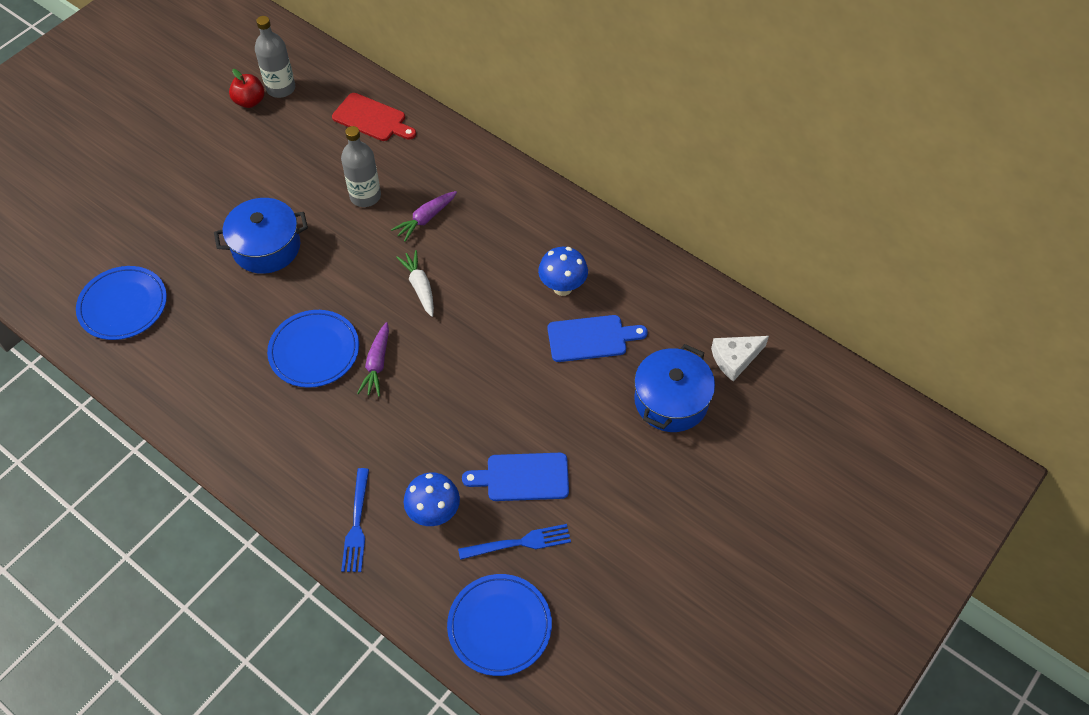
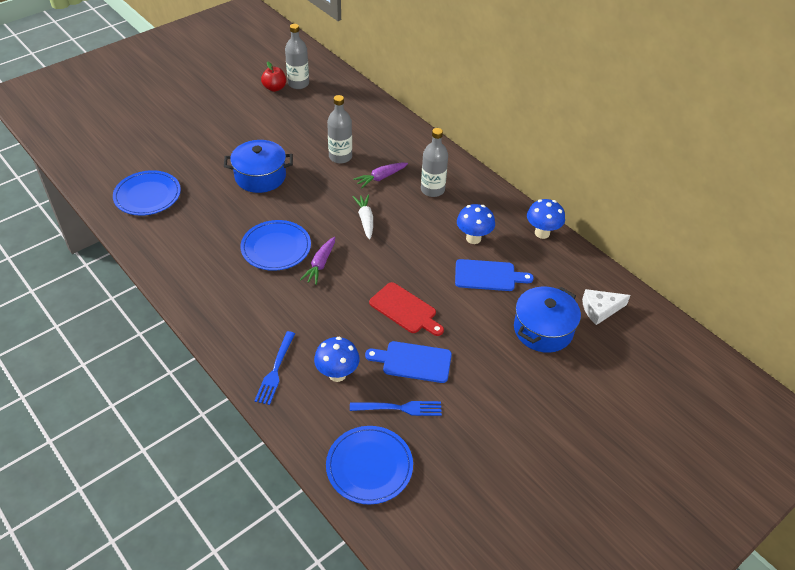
camera: 10 degrees right, 10 degrees down
red cutting board [332,93,416,141] -> red cutting board moved to [369,282,444,336]
none -> grey bottle [421,128,448,197]
none -> blue mushroom [527,199,565,239]

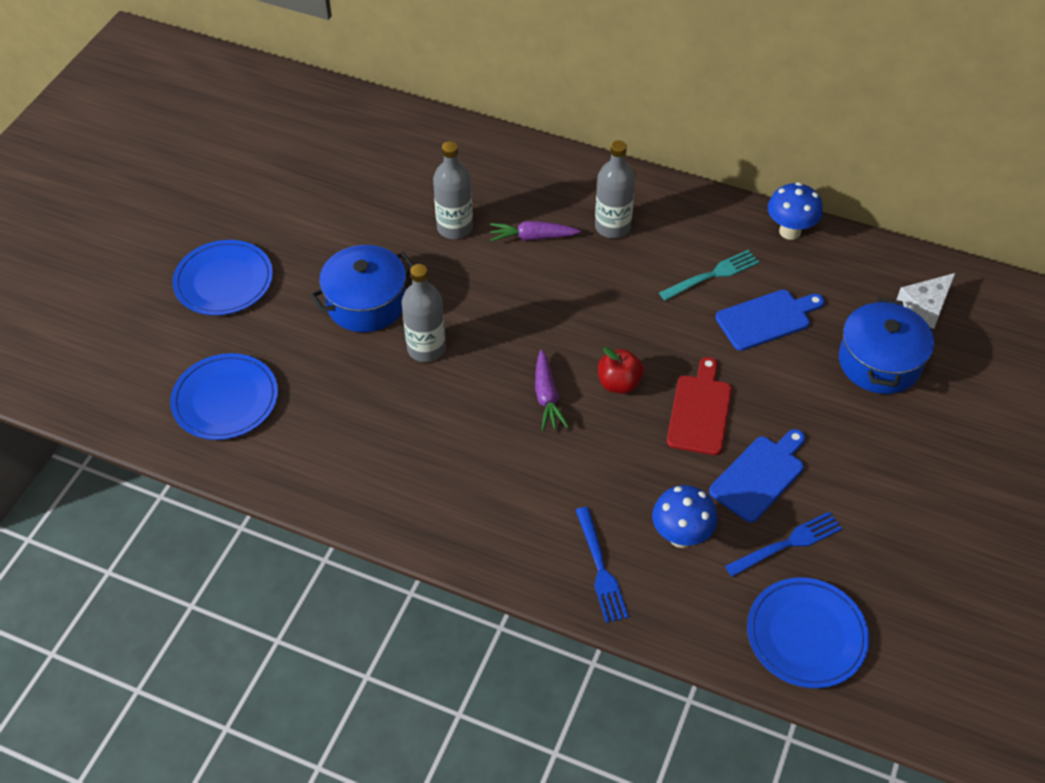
camera: 25 degrees left, 5 degrees up
blue plate [240,220,311,271] -> blue plate moved to [173,240,273,315]
red apple [261,61,286,92] -> red apple moved to [598,347,644,394]
grey bottle [285,24,309,89] -> grey bottle moved to [402,264,446,362]
purple carrot [353,163,408,188] -> purple carrot turned 60 degrees clockwise [490,221,581,242]
white carrot [353,195,373,239] -> none
blue cutting board [365,341,452,383] -> blue cutting board turned 150 degrees clockwise [709,429,805,522]
red cutting board [369,282,444,336] -> red cutting board turned 90 degrees counterclockwise [667,357,732,455]
blue mushroom [457,204,495,244] -> turquoise fork [659,250,759,301]

